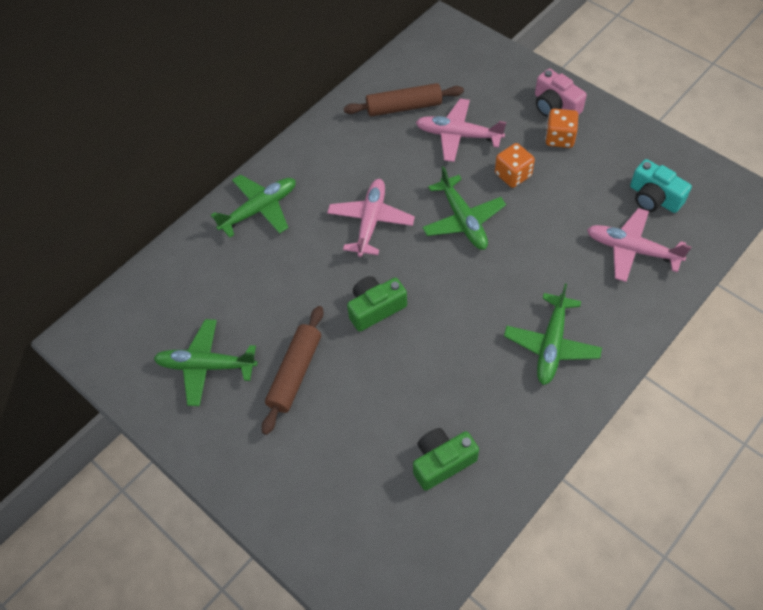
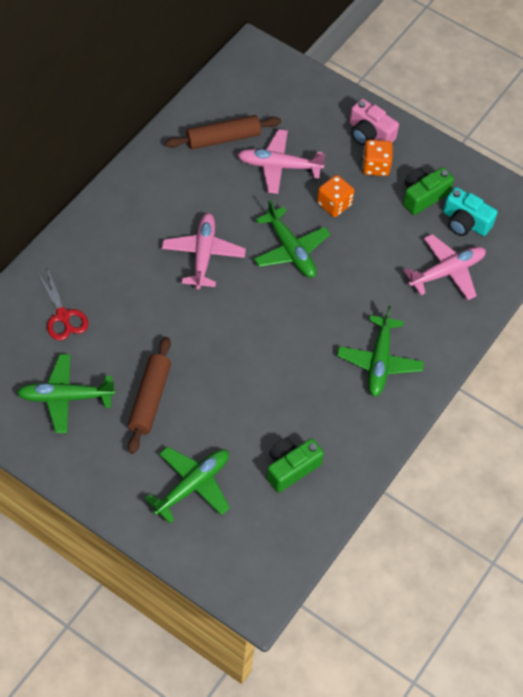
camera: 15 degrees left, 0 degrees up
green plane [211,174,296,238] -> green plane moved to [145,447,230,523]
green camera [347,276,407,332] -> green camera moved to [403,167,454,215]
pink plane [587,208,691,282] -> pink plane turned 135 degrees clockwise [403,234,486,300]
none -> red scissors [37,268,88,340]

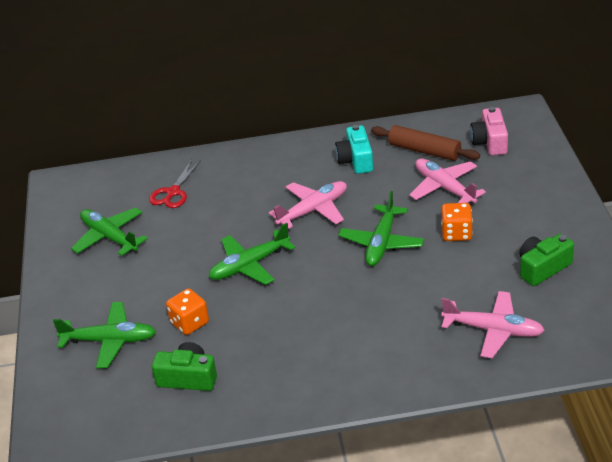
camera: 55 degrees right, 20 degrees down
brown rolling pin [128,337,171,454] -> none
green plane [337,306,424,397] -> green plane moved to [209,223,296,285]
pink camera [350,99,399,146] -> pink camera moved to [470,107,508,155]
orange dice [362,140,392,176] -> orange dice moved to [166,288,209,335]
green camera [403,167,454,215] -> green camera turned 45 degrees counterclockwise [520,234,574,286]
turquoise camera [443,187,498,236] -> turquoise camera moved to [335,125,373,174]

